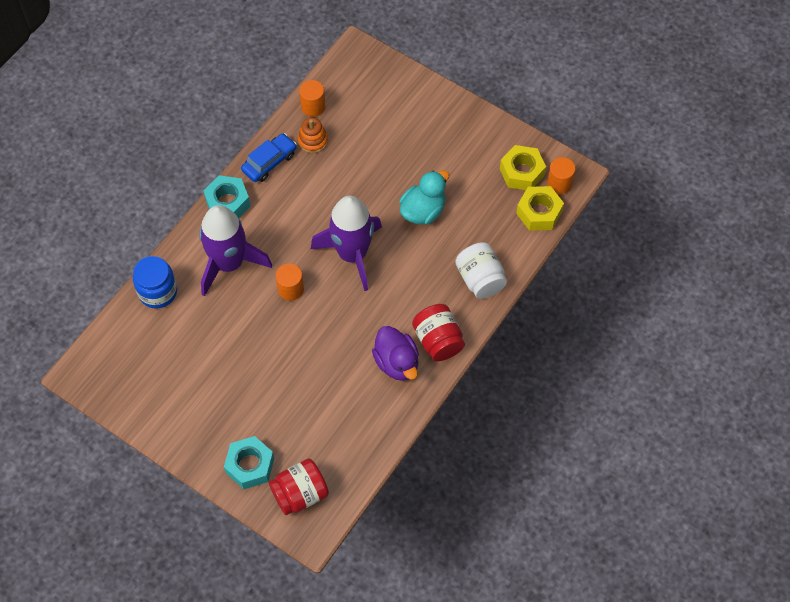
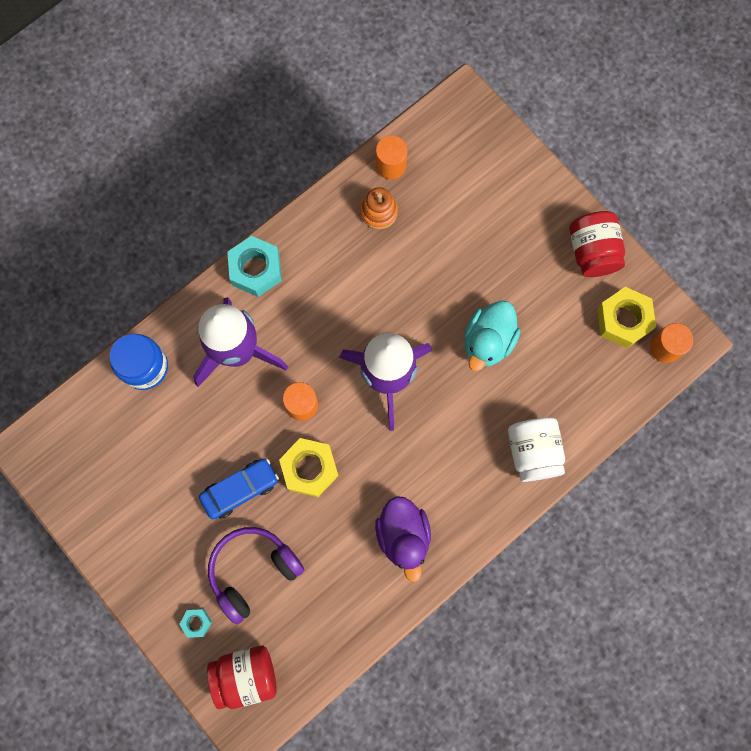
camera: 15 degrees right, 15 degrees up
turquoise nut [224,436,274,489] -> turquoise nut [179,609,212,638], size x0.50
blue car [241,133,297,182] -> blue car moved to [199,458,279,519]
turquoise duck [399,170,449,224] -> turquoise duck turned 150 degrees clockwise [464,301,520,371]
red jar [412,304,465,361] -> red jar moved to [569,211,625,277]
yellow nut [516,186,564,231] -> yellow nut moved to [279,438,339,497]
none -> purple headphones [208,527,304,624]

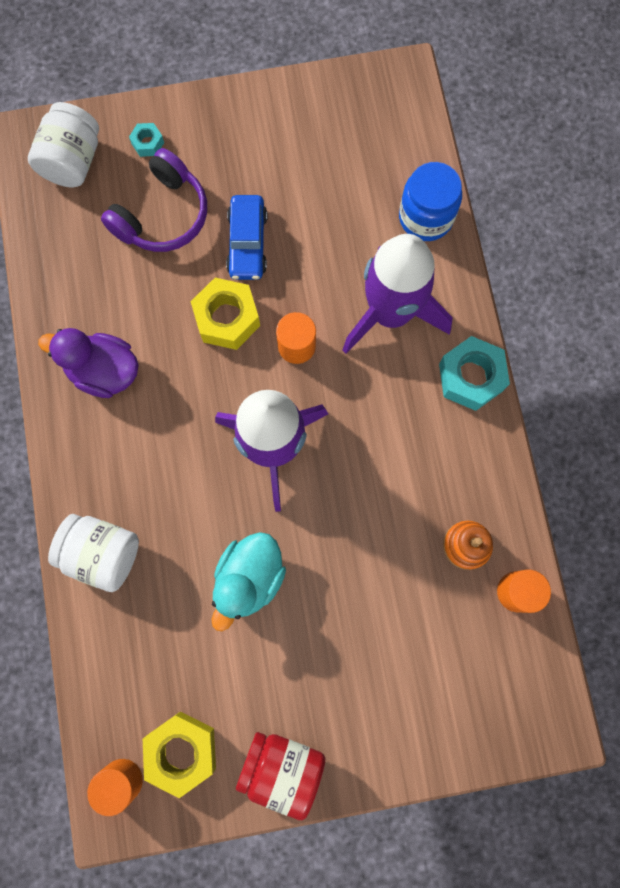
camera: 120 degrees right, 0 degrees up
red jar [207,645,277,709] -> white jar [28,102,99,187]
purple headphones [208,527,304,624] -> purple headphones turned 45 degrees clockwise [101,148,207,252]
turquoise duck [464,301,520,371] -> turquoise duck turned 120 degrees counterclockwise [211,532,286,631]

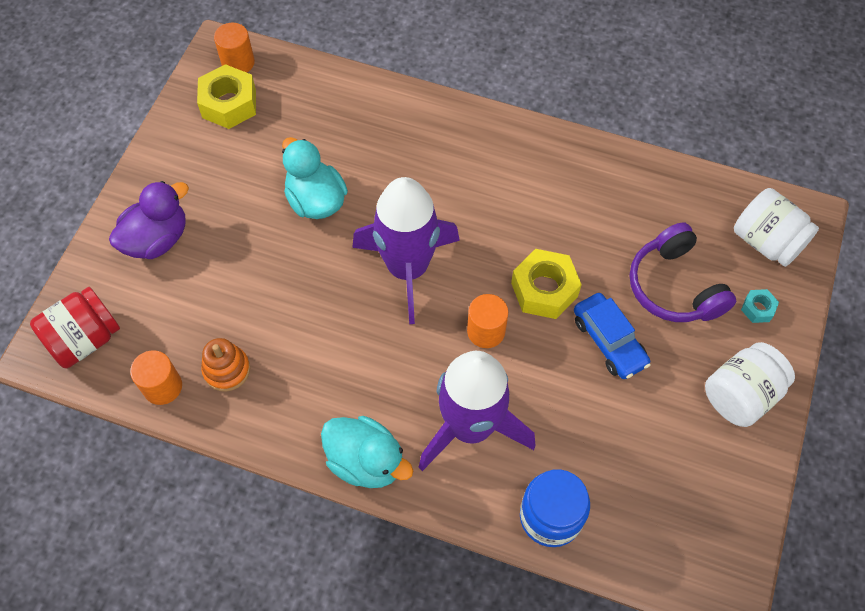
camera: 120 degrees right, 15 degrees down
purple duck [38,328,139,398] -> purple duck moved to [109,181,189,259]
white jar [48,514,139,592] -> white jar moved to [705,342,795,427]
blue car [226,195,267,280] -> blue car turned 150 degrees counterclockwise [574,293,651,379]
red jar [236,732,325,820] -> red jar moved to [30,287,120,368]
turquoise nut [439,336,510,411] -> turquoise duck [321,416,413,488]

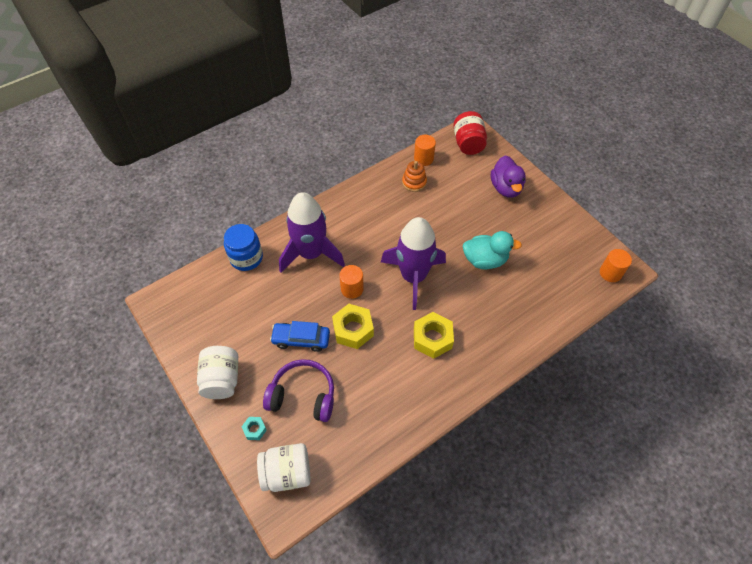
camera: 125 degrees right, 5 degrees down
yellow nut [197,64,256,129] -> yellow nut moved to [414,312,454,359]
turquoise duck [321,416,413,488] -> none

